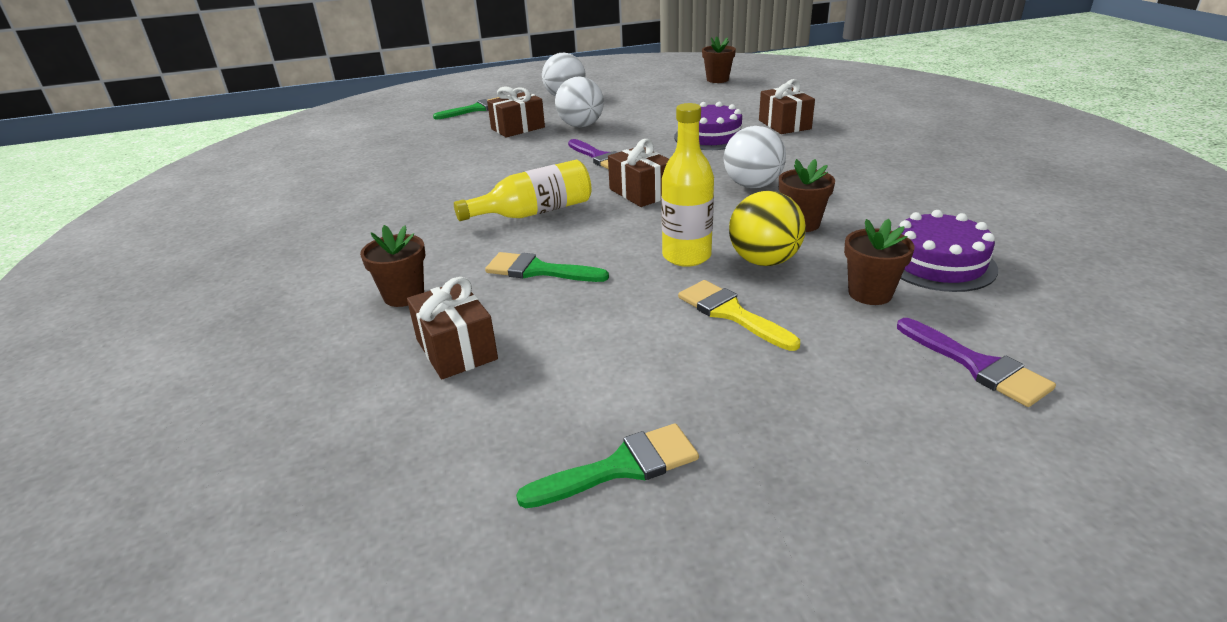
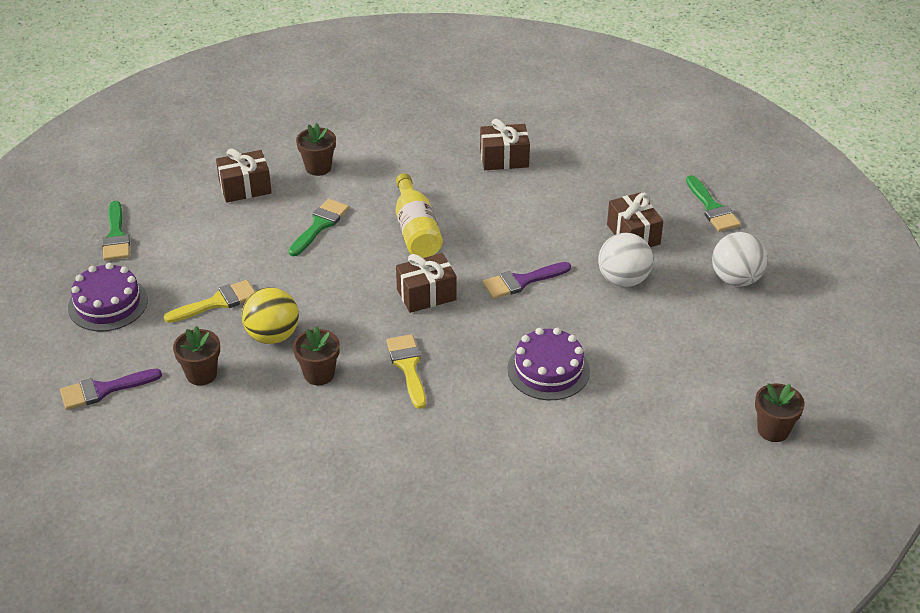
camera: 100 degrees right, 10 degrees up
yellow bottle [661,103,714,267] -> none
white ball [724,126,786,188] -> yellow brush [386,334,426,409]
brown gift [759,79,815,134] -> brown gift moved to [480,119,530,170]
purple cake [898,210,998,292] -> purple cake moved to [68,263,148,331]

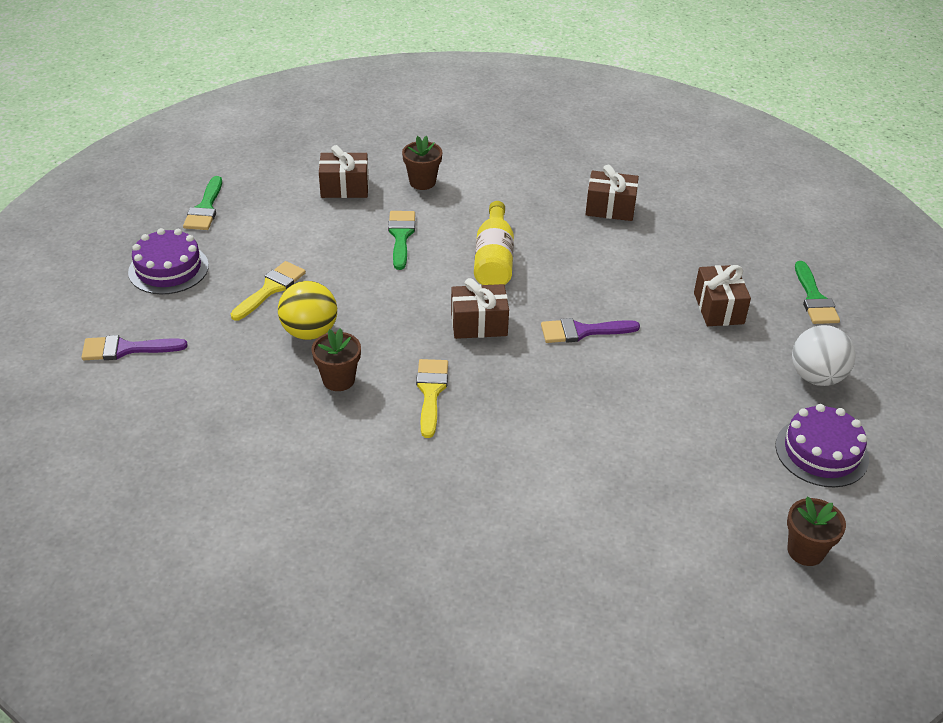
camera: 15 degrees right, 0 degrees up
yellow brush [164,280,255,323] -> yellow brush turned 45 degrees counterclockwise [230,261,306,321]
brown flower pot [173,326,220,386] -> none
green brush [288,199,349,256] -> green brush turned 45 degrees counterclockwise [388,211,415,270]
purple cake [508,328,590,400] -> purple cake moved to [775,404,869,487]
white ball [598,233,653,287] -> none

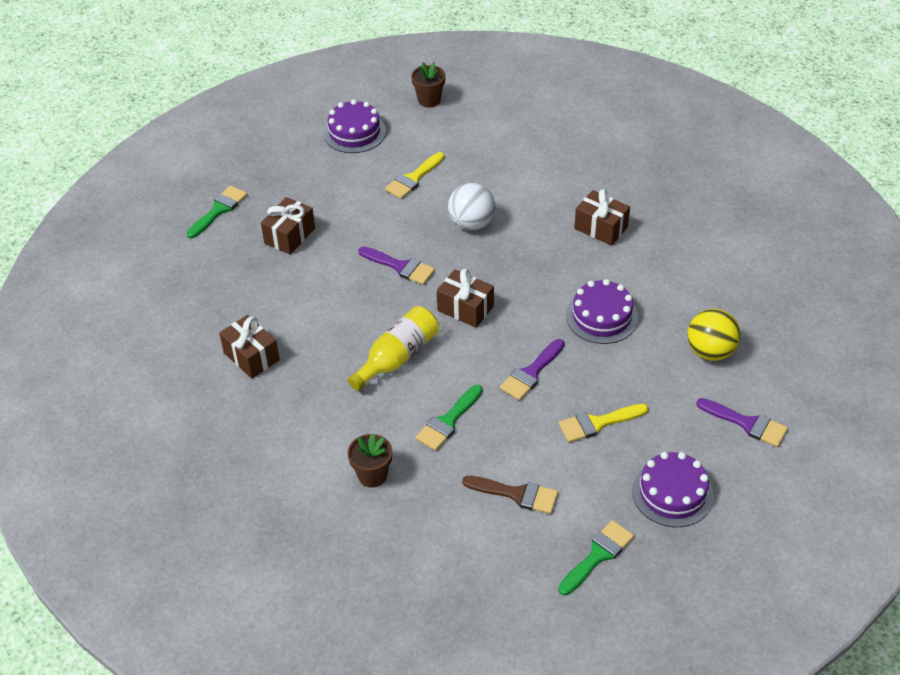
camera: 140 degrees left, 5 degrees up
yellow ball [278,281,337,340] -> yellow ball moved to [687,309,741,361]
brown flower pot [311,328,361,391] -> purple cake [566,279,638,344]
brown gift [319,145,369,198] -> brown gift moved to [574,189,630,246]
yellow brush [416,359,448,438] -> yellow brush moved to [385,152,445,199]
white ball [792,325,856,386] -> white ball moved to [448,183,495,231]
none -> brown brush [462,476,558,514]
none -> purple brush [500,339,564,400]

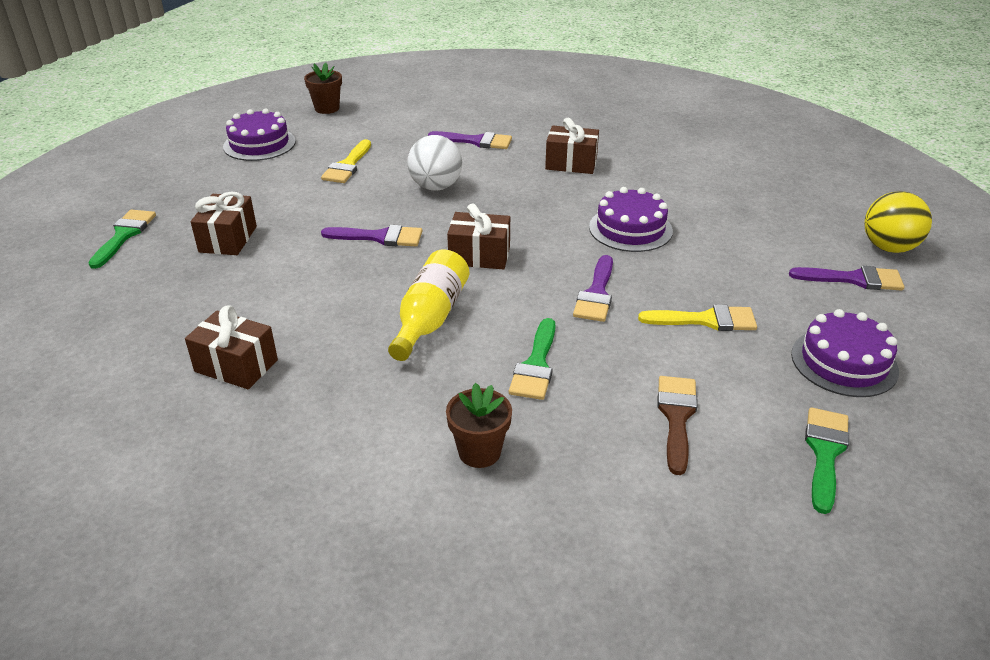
camera: 25 degrees left, 10 degrees down
brown brush [462,476,558,514] -> brown brush turned 75 degrees counterclockwise [657,376,698,475]
yellow brush [559,404,648,443] -> yellow brush turned 135 degrees counterclockwise [638,305,757,331]
yellow ball [687,309,741,361] -> yellow ball moved to [865,191,932,253]
none -> purple brush [428,131,512,149]

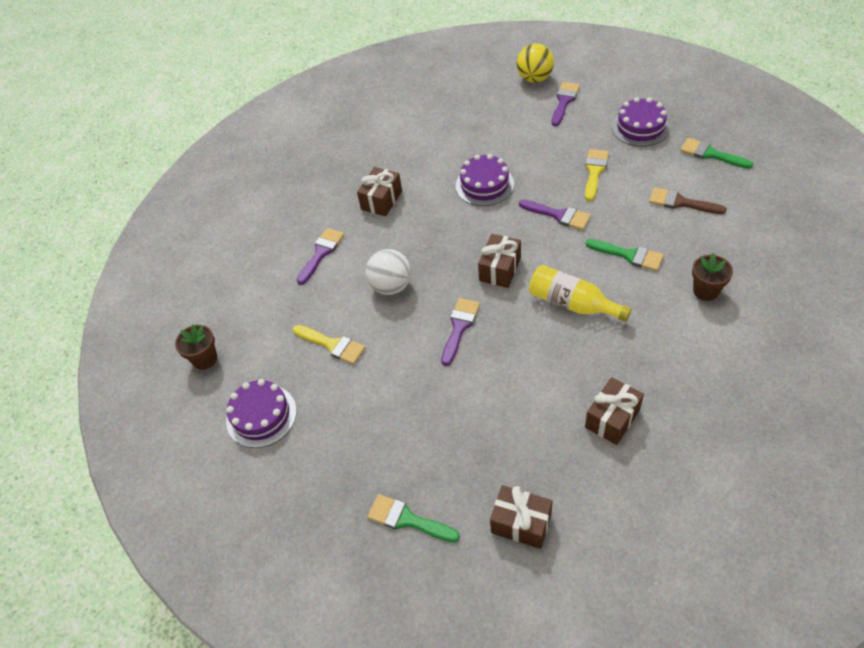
camera: 70 degrees left, 15 degrees up
brown gift [191,191,257,255] -> brown gift moved to [490,485,553,549]

